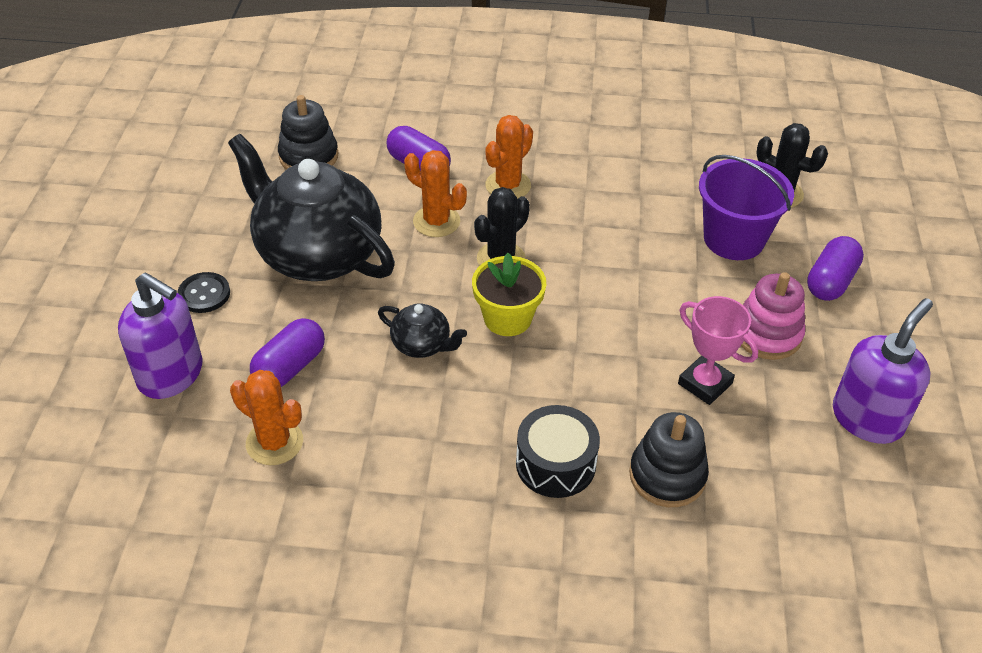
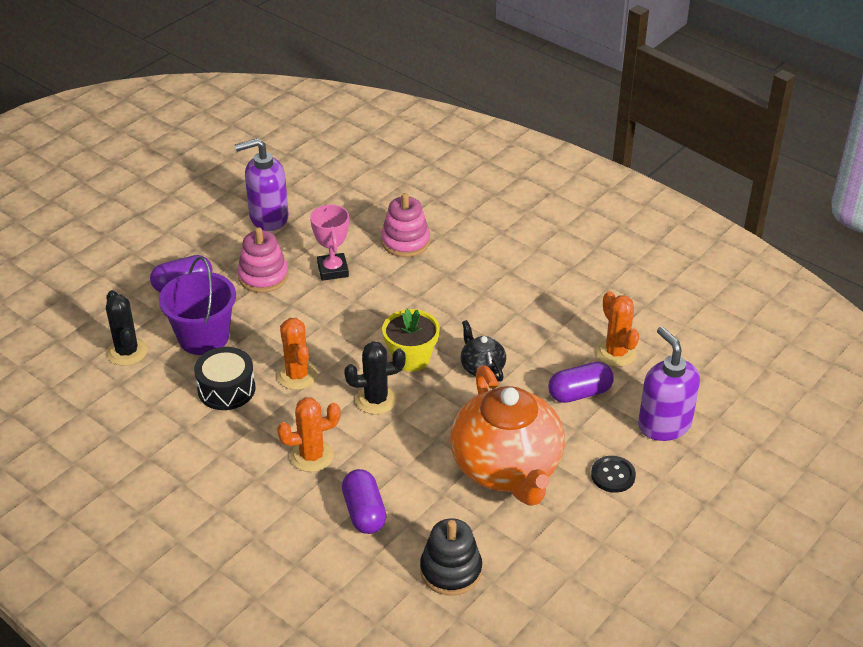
camera: 145 degrees left, 5 degrees down
black teapot [228,134,395,281] -> orange teapot [450,366,565,506]
orange cactus [404,150,467,237] -> orange cactus moved to [277,318,318,390]
black drum [516,405,600,498] -> black drum moved to [194,347,255,410]
black stacking toy [629,412,709,507] -> pink stacking toy [381,193,430,257]

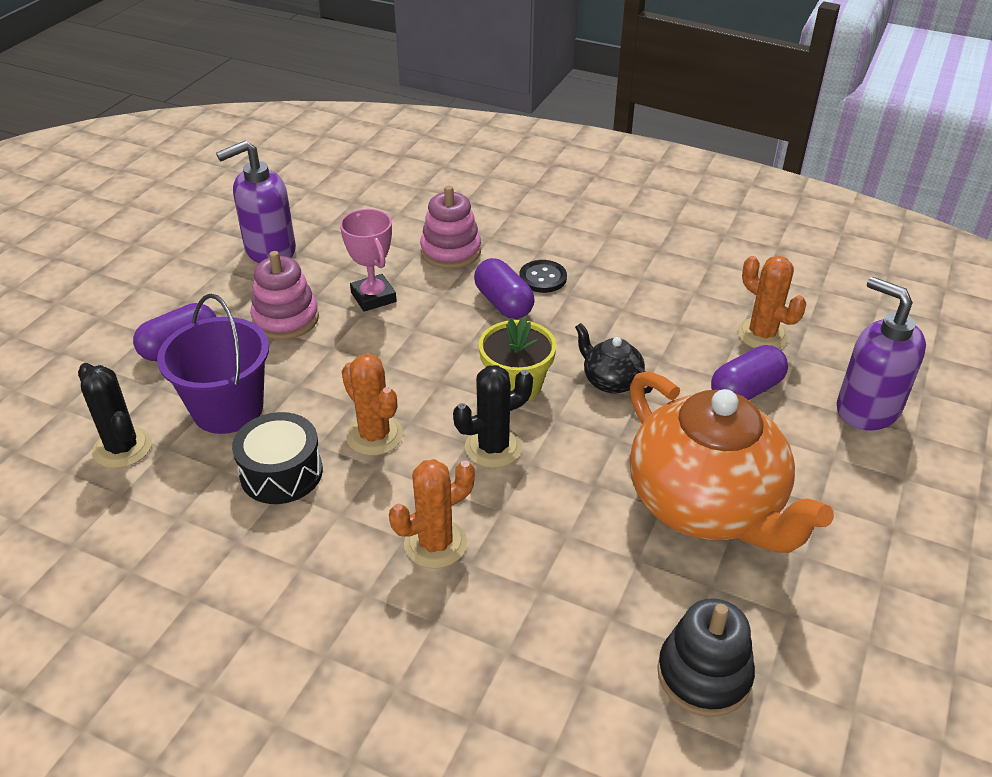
camera: 15 degrees left, 0 degrees up
purple capsule [342,469,387,534] -> purple capsule moved to [474,258,535,319]
black button [591,456,636,493] -> black button moved to [519,260,567,293]

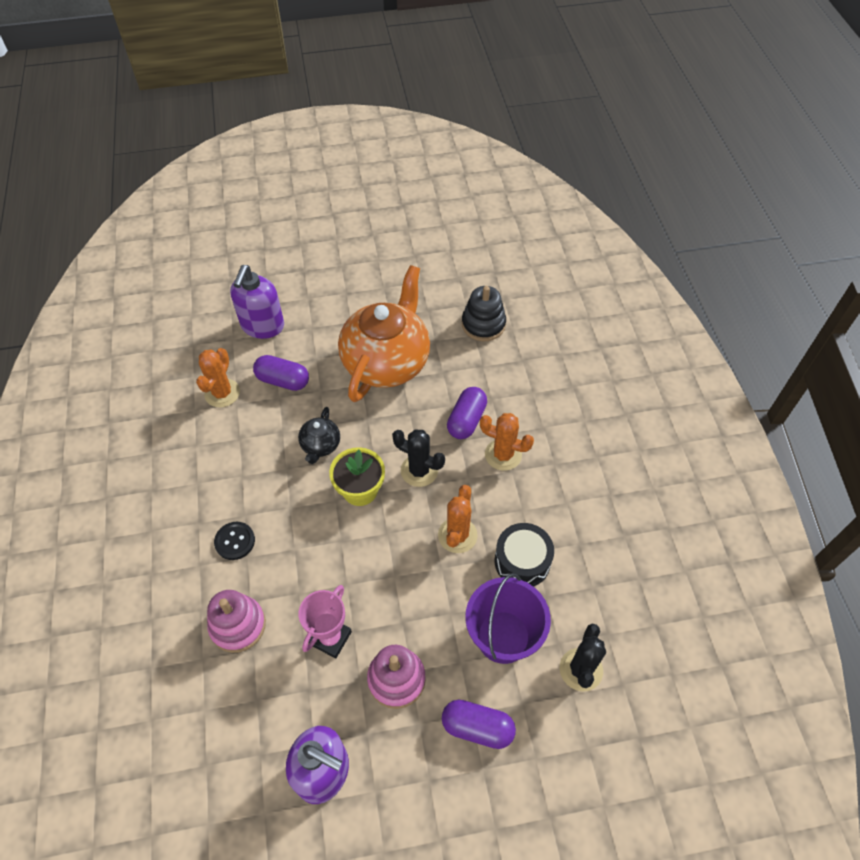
camera: 125 degrees left, 15 degrees up
purple capsule [474,258,535,319] -> purple capsule moved to [447,387,487,439]

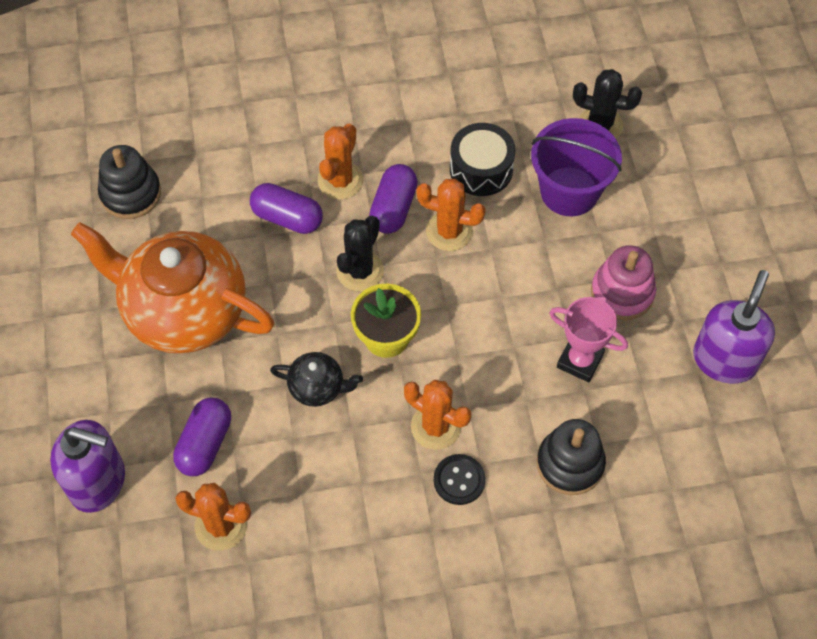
camera: 90 degrees left, 5 degrees up
pink stacking toy [207,590,266,653] -> black stacking toy [537,419,606,495]
purple capsule [442,700,516,749] -> purple capsule moved to [369,164,418,234]
none -> orange cactus [404,380,471,450]

